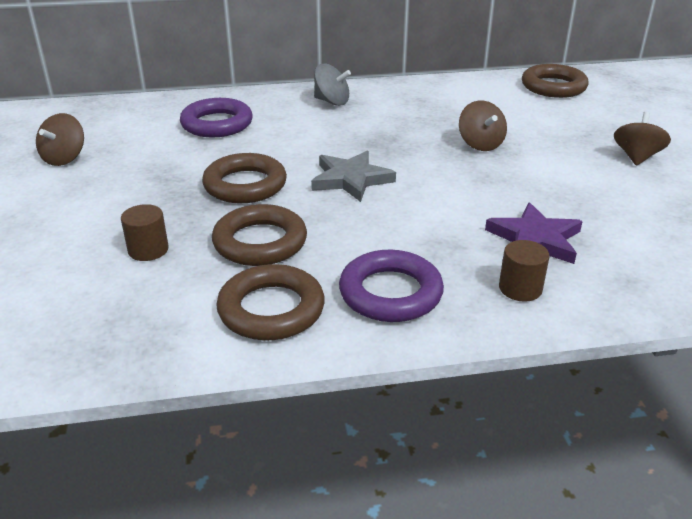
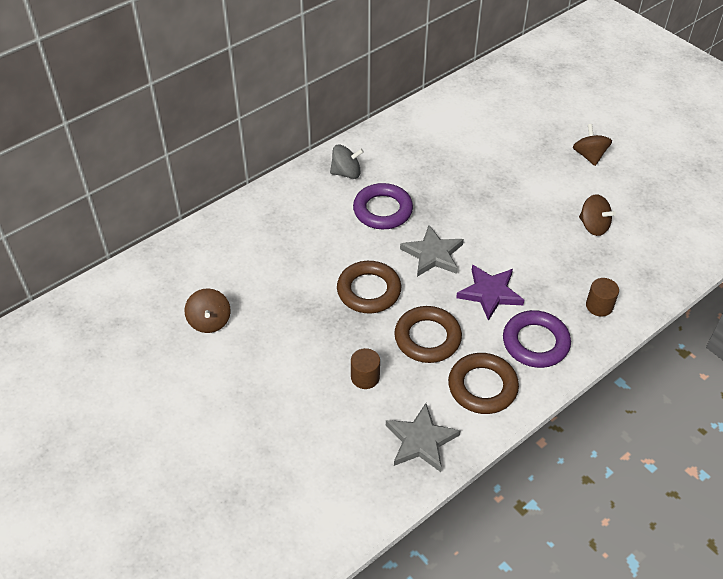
camera: 30 degrees left, 15 degrees up
purple ring [180,98,253,137] -> purple ring moved to [353,183,413,229]
brown spinning top [459,101,507,151] -> brown spinning top moved to [579,194,616,236]
purple star [485,202,583,264] -> purple star moved to [456,265,524,321]
brown ring [522,64,589,98] -> none
none -> grey star [386,403,461,472]

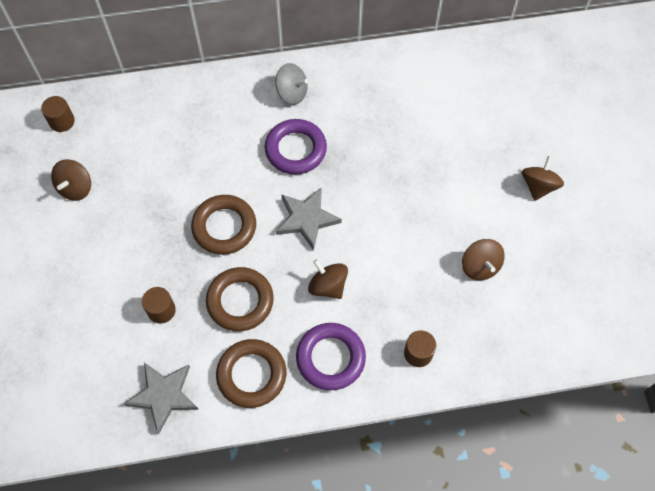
camera: 30 degrees right, 15 degrees up
purple star [456,265,524,321] -> brown spinning top [308,259,348,299]
none -> brown cylinder [41,96,75,132]

